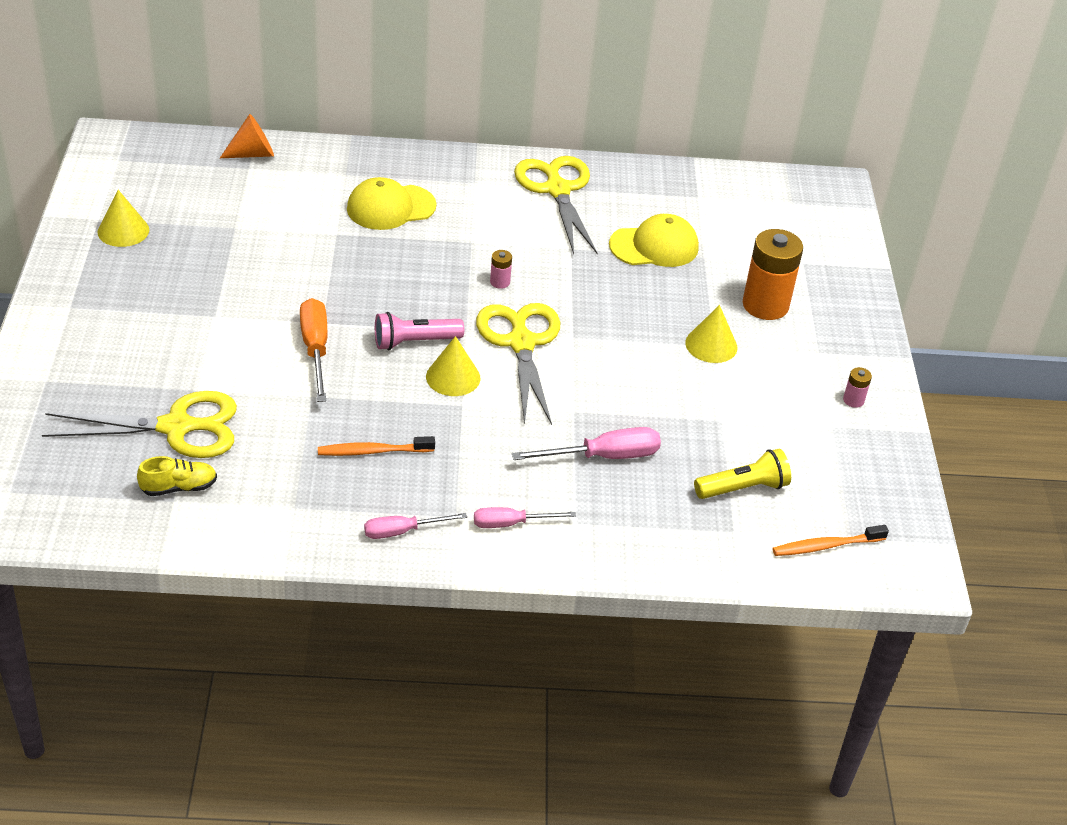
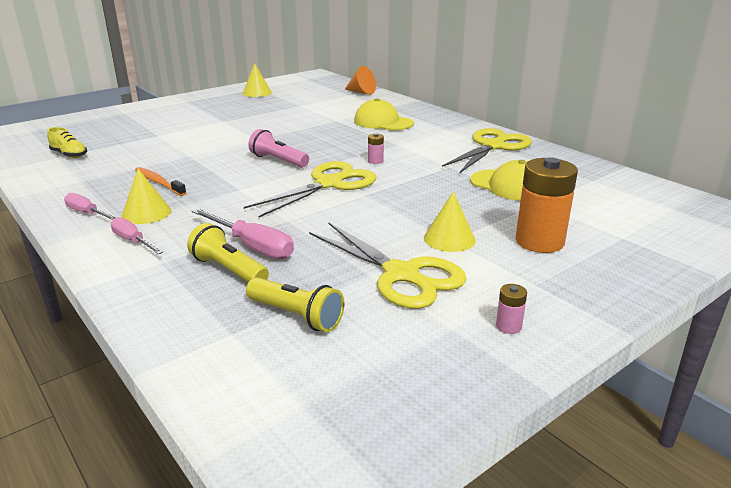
camera: 55 degrees right, 15 degrees down
yellow scissors [42,391,237,458] -> yellow scissors moved to [309,222,467,309]
orange screwdriver [300,298,327,402] -> none
yellow cone [426,336,480,396] -> yellow cone moved to [122,169,171,224]
orange toothbrush [772,525,889,556] -> none
none -> yellow flashlight [187,223,269,282]

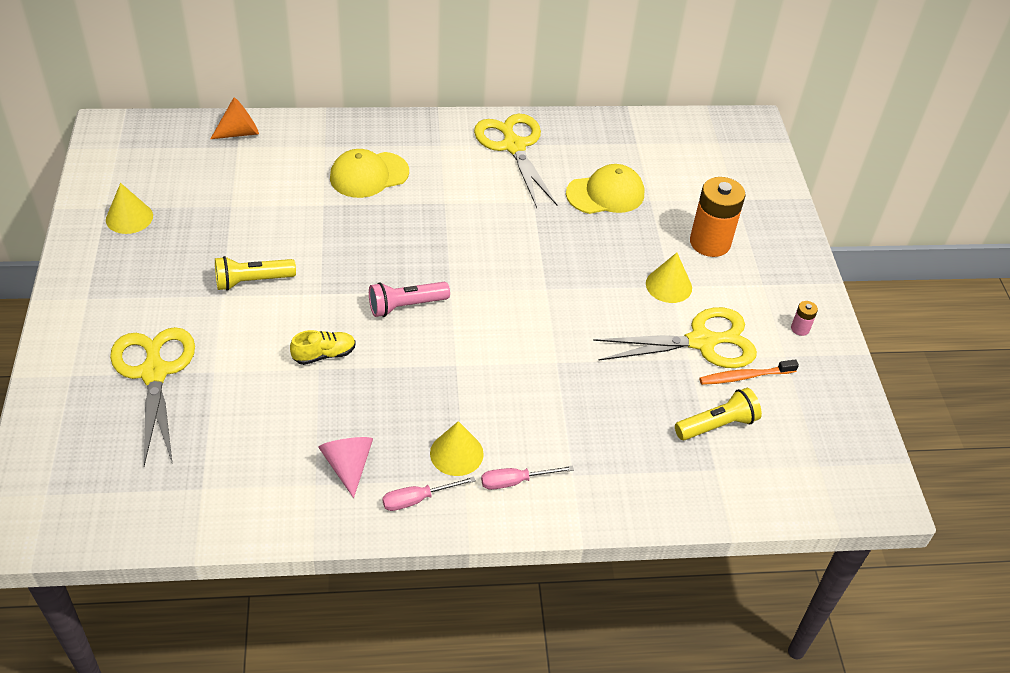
camera: 60 degrees left, 20 degrees up
yellow shoe [47,127,87,158] -> yellow shoe moved to [290,330,356,365]
orange toothbrush [135,167,186,196] -> orange toothbrush moved to [699,359,799,385]
yellow flashlight [187,223,269,282] -> yellow flashlight moved to [215,256,296,291]
pink screwdriver [191,208,294,259] -> none
yellow scissors [244,161,376,217] -> yellow scissors moved to [110,327,195,466]
pink battery [368,133,384,164] -> none
none -> pink cone [318,437,373,498]

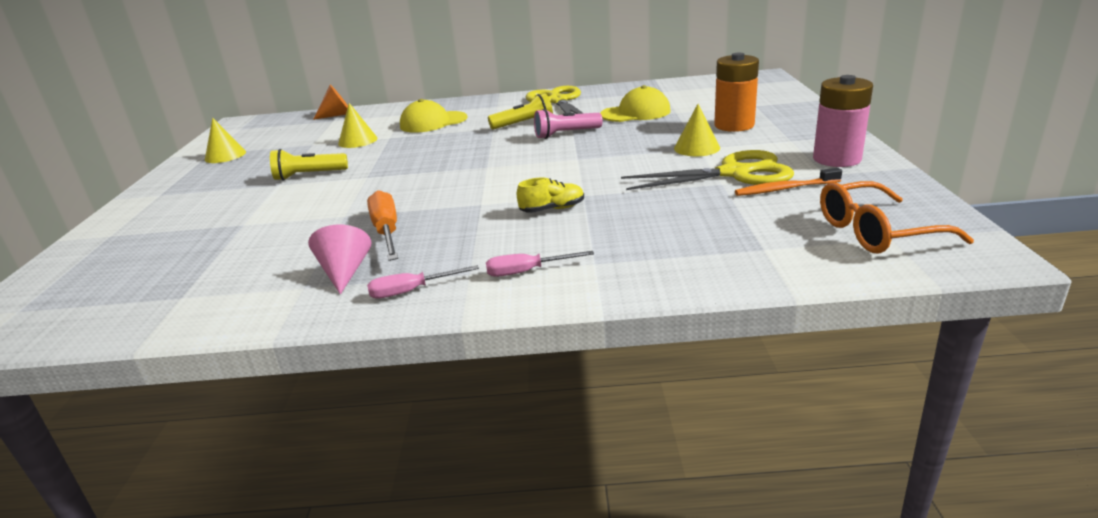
camera: 10 degrees right, 20 degrees down
yellow scissors [110,327,195,466] -> none
yellow shoe [290,330,356,365] -> yellow shoe moved to [517,178,584,213]
pink flashlight [369,282,450,317] -> pink flashlight moved to [534,109,603,139]
yellow cone [430,421,484,476] -> yellow cone moved to [338,103,378,148]
yellow flashlight [675,388,762,440] -> yellow flashlight moved to [488,93,553,130]
pink battery [791,301,818,336] -> pink battery [813,75,873,167], size x2.34
none -> orange screwdriver [367,190,398,261]
none -> orange glasses [820,181,974,254]

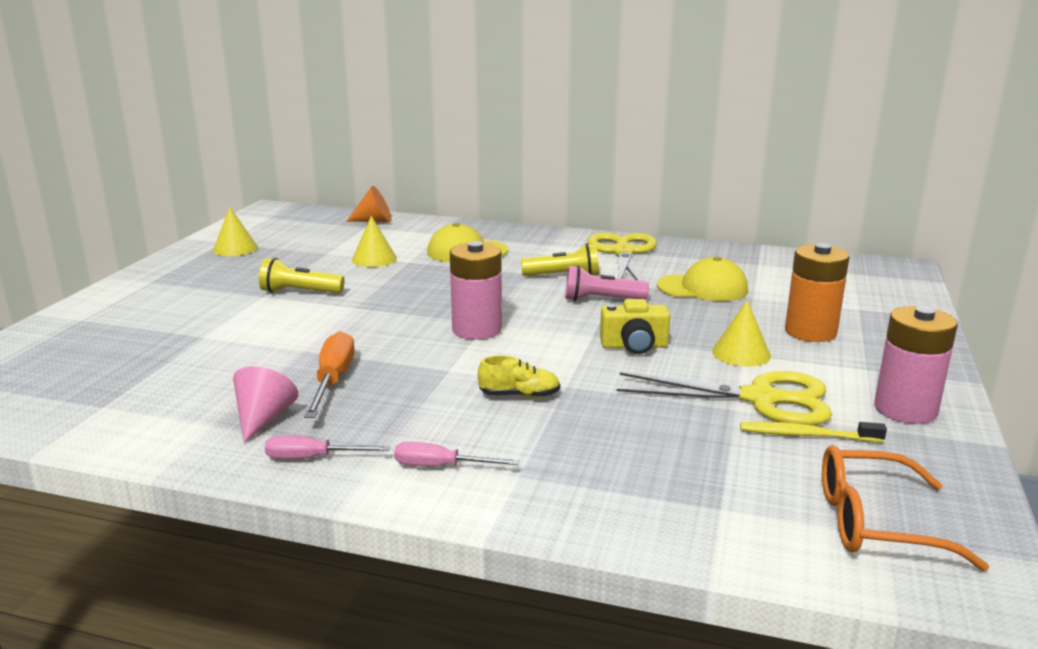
camera: 15 degrees right, 5 degrees down
orange toothbrush [735,168,842,196] -> yellow toothbrush [740,422,887,442]
none -> pink battery [450,241,502,340]
none -> yellow camera [600,299,670,354]

